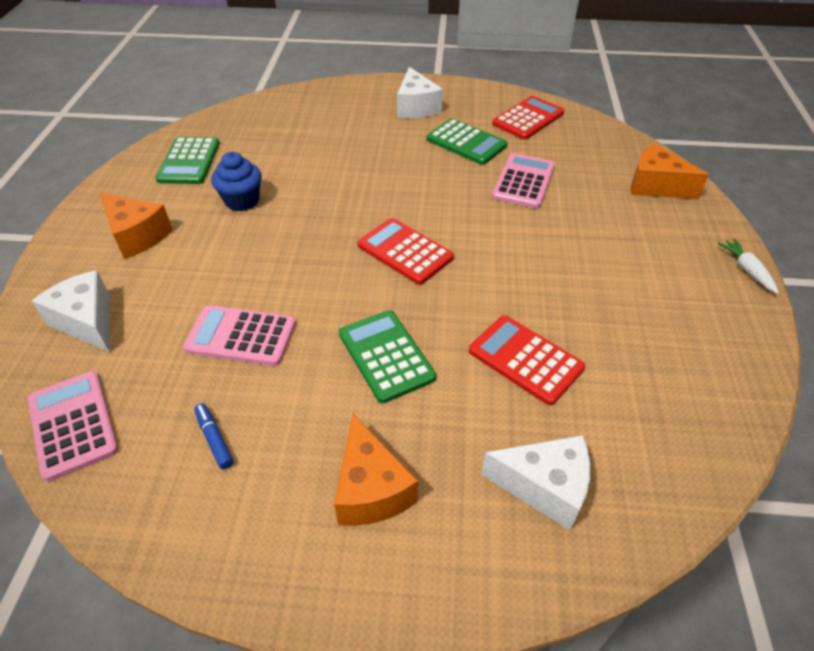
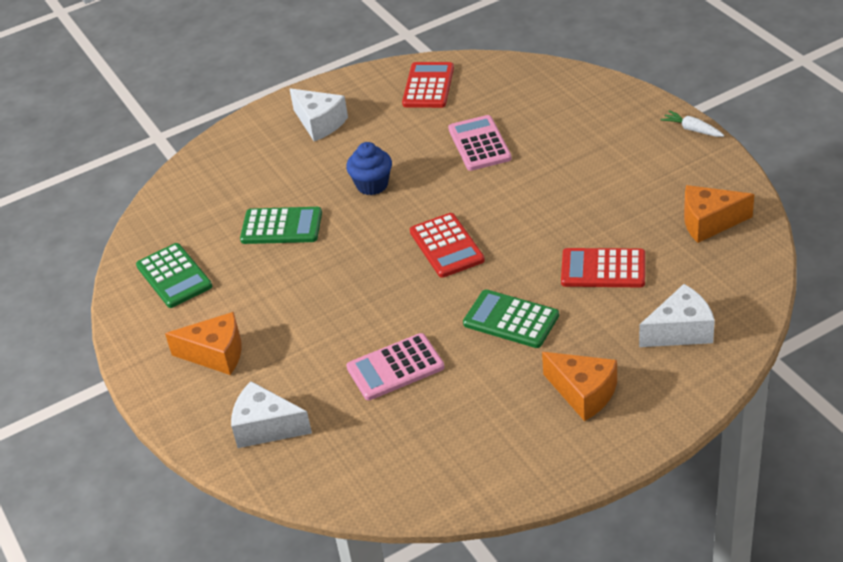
camera: 30 degrees left, 5 degrees down
pink calculator [27,371,118,482] -> none
blue marker [194,403,233,469] -> none
blue cupcake [211,152,262,211] -> blue cupcake moved to [346,142,392,195]
red calculator [357,218,454,285] -> red calculator turned 120 degrees counterclockwise [410,213,485,278]
green calculator [426,118,508,165] -> green calculator moved to [240,207,322,244]
orange cheese [630,144,709,199] -> orange cheese moved to [684,185,754,243]

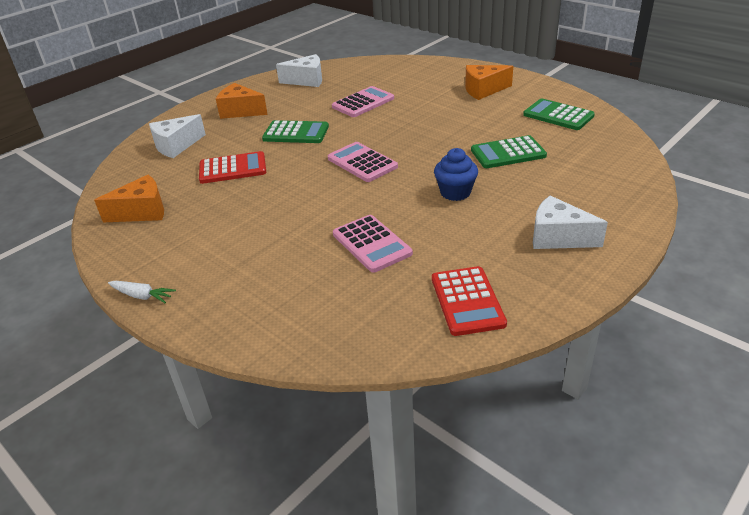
camera: 160 degrees right, 5 degrees down
white cheese [231,381,312,448] -> white cheese moved to [276,54,322,87]
red calculator [410,213,485,278] -> pink calculator [328,142,398,182]

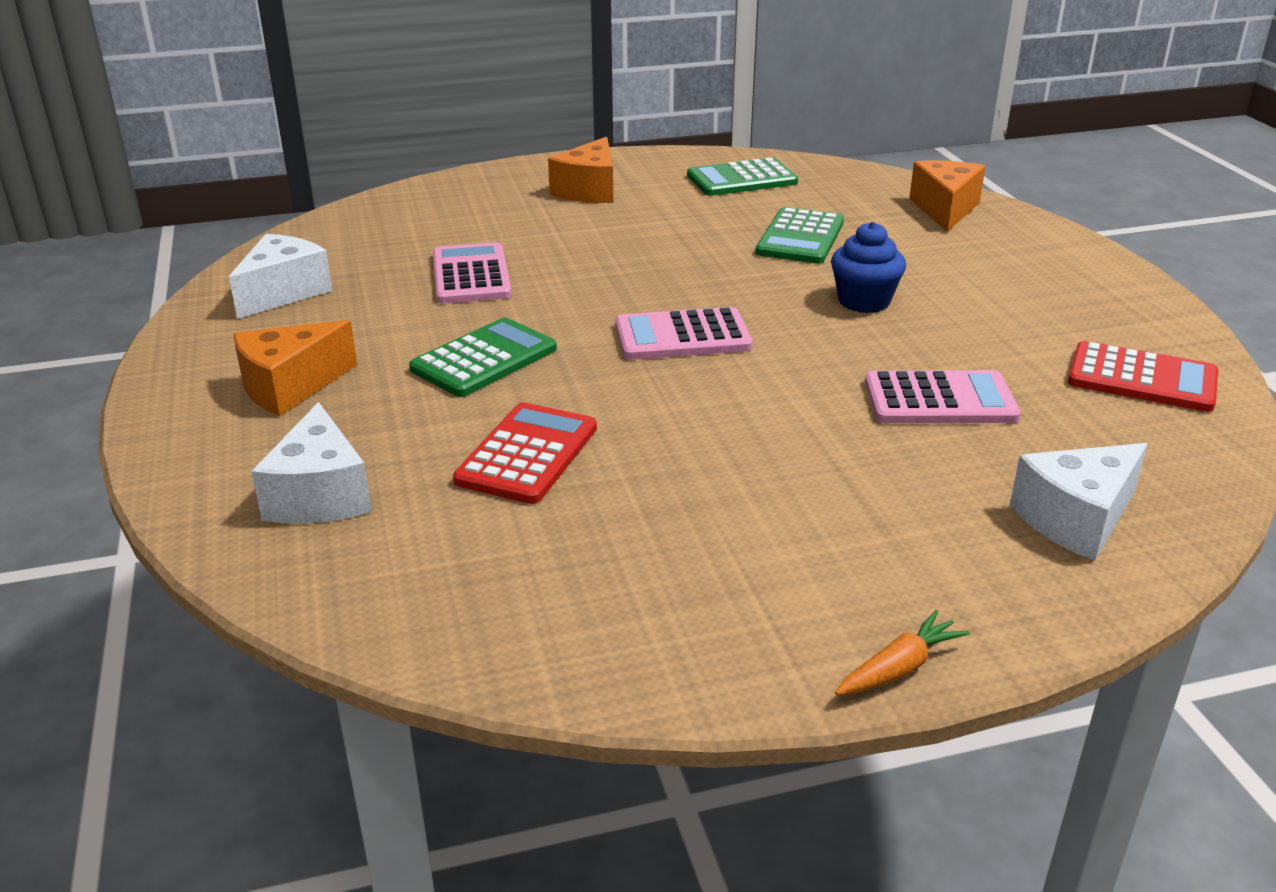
camera: 60 degrees left, 5 degrees down
orange cheese [94,175,164,222] -> orange cheese moved to [909,160,985,232]
white carrot [108,281,176,303] -> orange carrot [835,610,970,695]
white cheese [533,195,608,249] -> white cheese moved to [1010,443,1148,561]

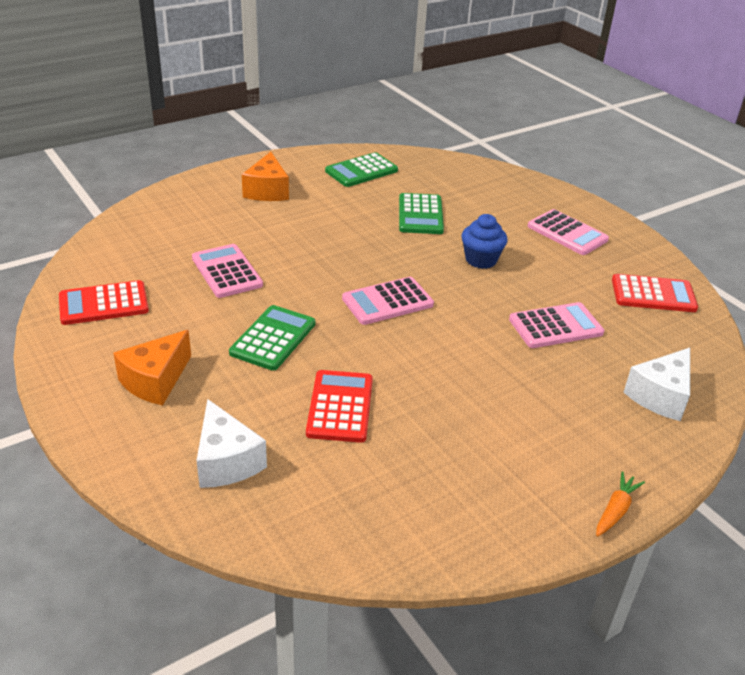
camera: 20 degrees left, 5 degrees up
white cheese [229,234,333,319] -> red calculator [59,280,149,325]
orange cheese [909,160,985,232] -> none
none -> pink calculator [528,209,609,255]

